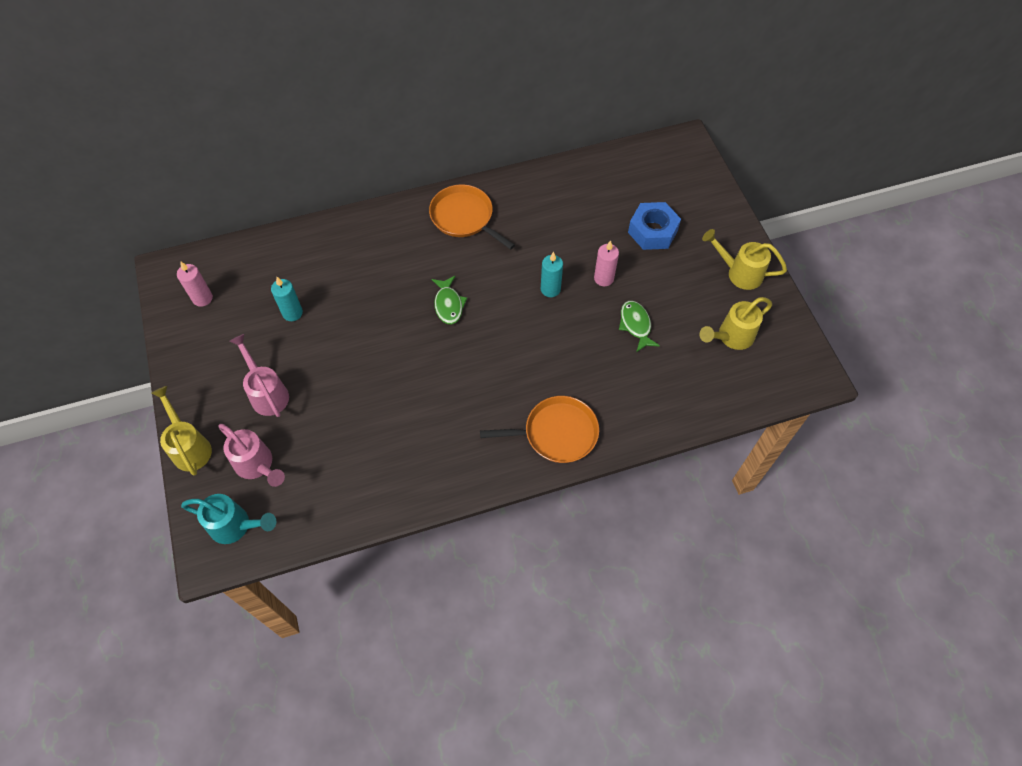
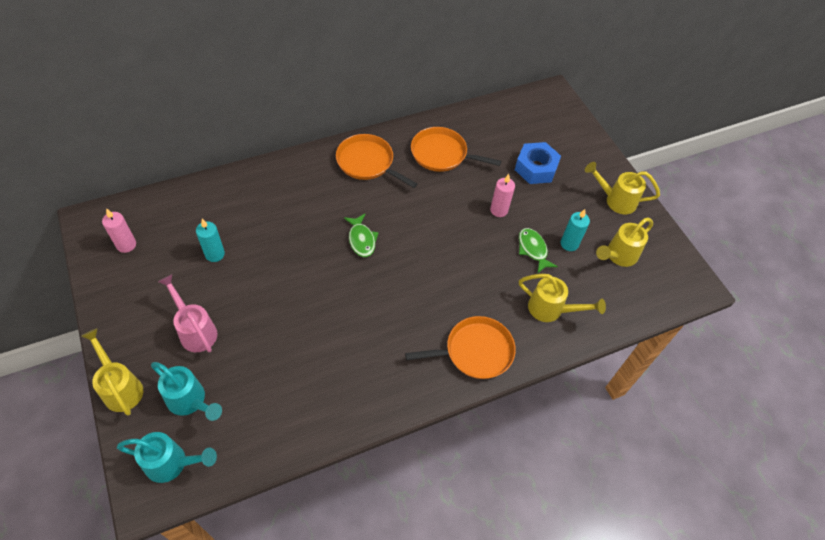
camera: 10 degrees left, 5 degrees down
pink watering can [219,424,285,487] -> turquoise watering can [151,362,222,421]
turquoise candle [541,252,563,297] -> turquoise candle moved to [561,209,590,251]
none -> orange pan [411,127,501,172]
none -> yellow watering can [519,274,606,322]

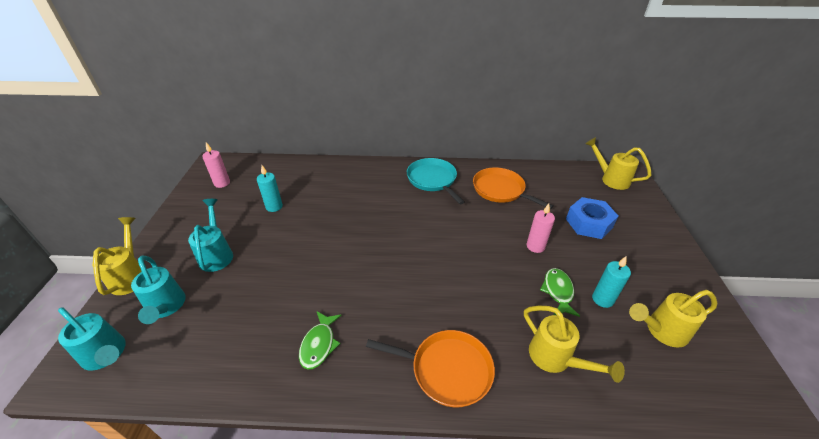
camera: 30 degrees right, 15 degrees down
pink watering can [158,274,217,352] -> turquoise watering can [188,199,233,272]
orange pan [336,134,417,188] -> turquoise pan [407,158,464,204]
green fish [344,214,379,257] -> green fish moved to [299,311,342,370]
yellow watering can [585,162,660,214] -> yellow watering can moved to [585,137,651,190]

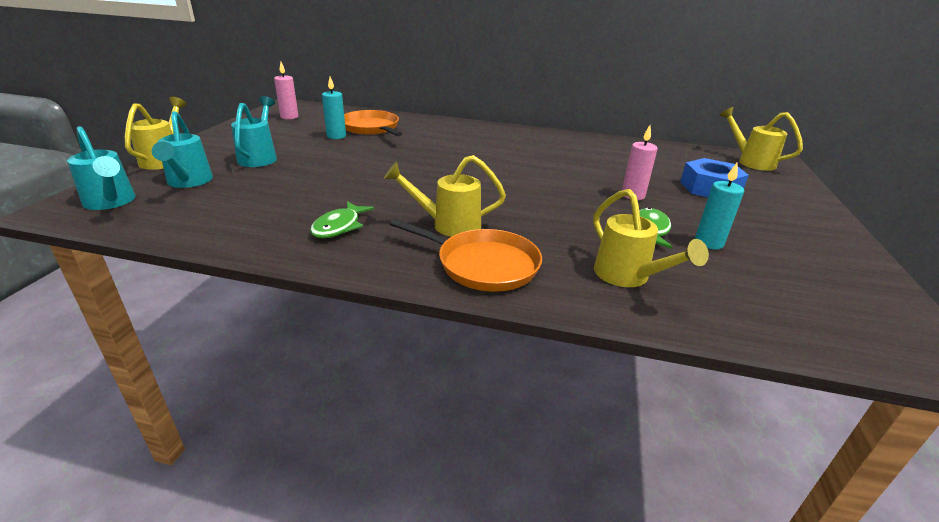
camera: 10 degrees right, 10 degrees down
turquoise pan [407,158,464,204] -> none
orange pan [473,168,554,209] -> orange pan moved to [344,110,402,136]
yellow watering can [629,290,717,348] -> yellow watering can moved to [384,155,506,237]

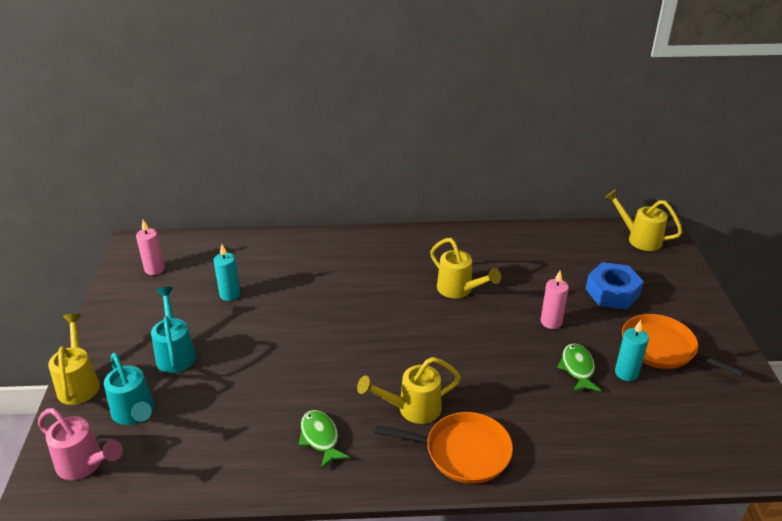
camera: 15 degrees left, 5 degrees up
turquoise watering can [67,126,136,210] -> pink watering can [38,408,123,480]
green fish [310,201,374,238] -> green fish turned 150 degrees clockwise [299,410,350,469]
orange pan [344,110,402,136] -> orange pan moved to [622,314,745,377]
yellow watering can [593,189,709,287] -> yellow watering can moved to [430,238,501,298]

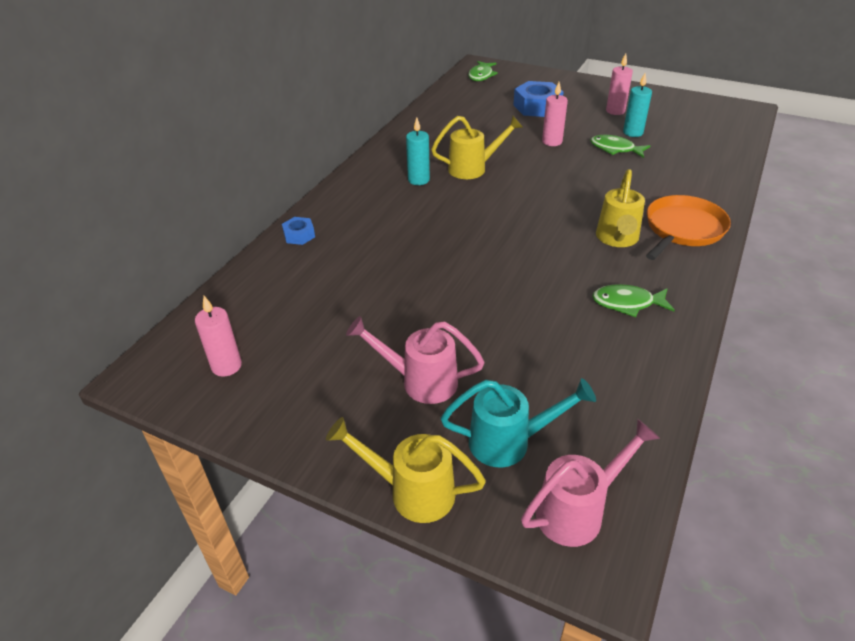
camera: 60 degrees left, 5 degrees up
turquoise watering can [151,287,196,373] -> pink watering can [346,316,484,404]
turquoise candle [214,244,240,301] -> turquoise candle moved to [406,117,430,185]
yellow watering can [604,189,682,251] -> green fish [468,61,498,81]
orange pan [622,314,745,377] -> pink candle [606,53,633,115]
none -> blue nut [282,217,315,245]

